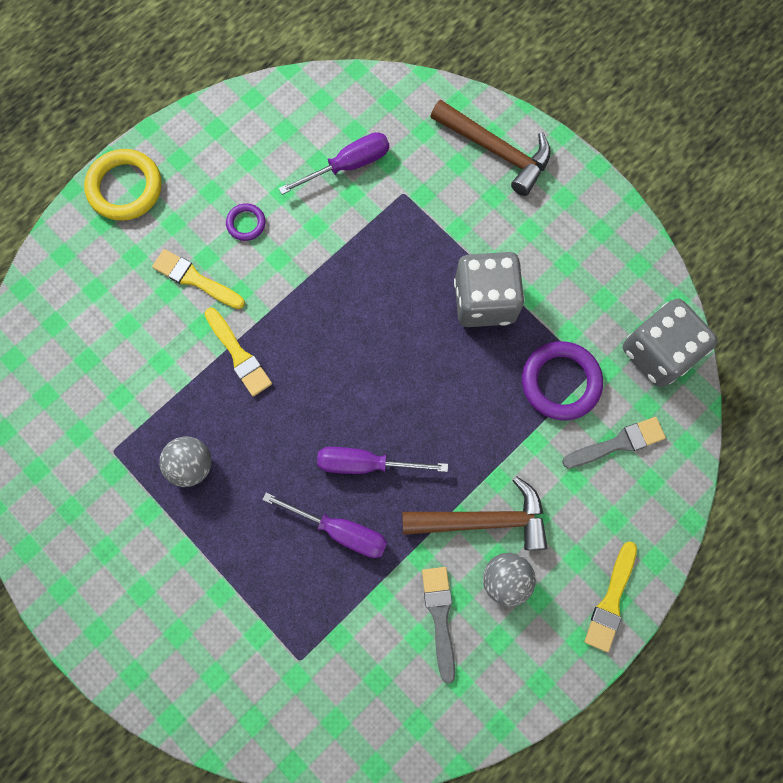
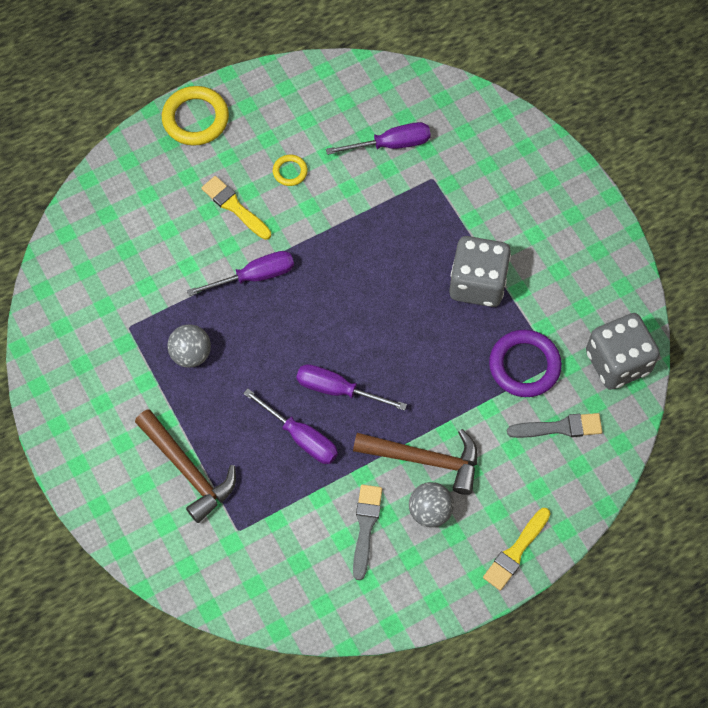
camera: 15 degrees right, 10 degrees down
yellow brush [205,308,272,396] -> purple screwdriver [187,251,294,296]
purple ring [226,203,266,241] -> yellow ring [273,155,308,186]
brown hammer [430,100,551,196] -> brown hammer moved to [135,409,236,523]

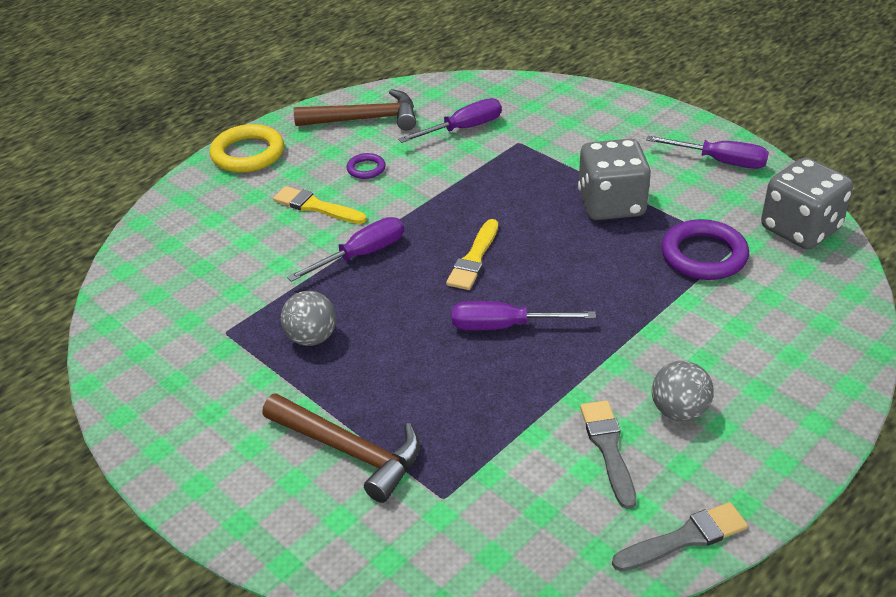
camera: 15 degrees left, 25 degrees down
purple screwdriver [243,389,338,464] -> purple screwdriver moved to [646,136,769,169]
yellow ring [273,155,308,186] -> purple ring [346,153,386,179]
brown hammer [353,429,477,495] -> brown hammer moved to [294,89,416,130]
yellow brush [483,508,551,591] -> yellow brush moved to [446,219,498,290]
grey brush [507,413,603,438] -> grey brush moved to [612,502,748,571]

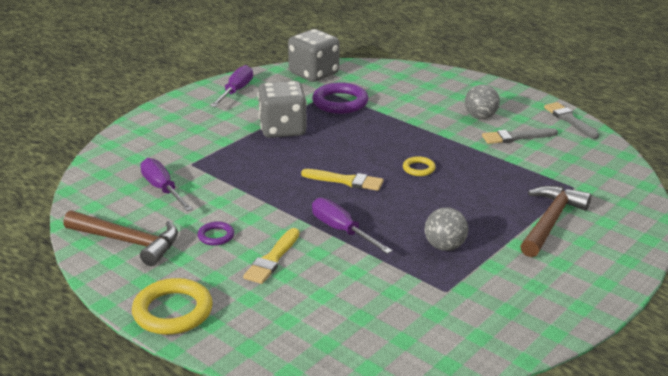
camera: 95 degrees left, 10 degrees down
brown hammer [294,89,416,130] -> brown hammer turned 120 degrees clockwise [63,210,178,266]
purple screwdriver [452,301,596,330] -> yellow ring [403,156,436,176]

